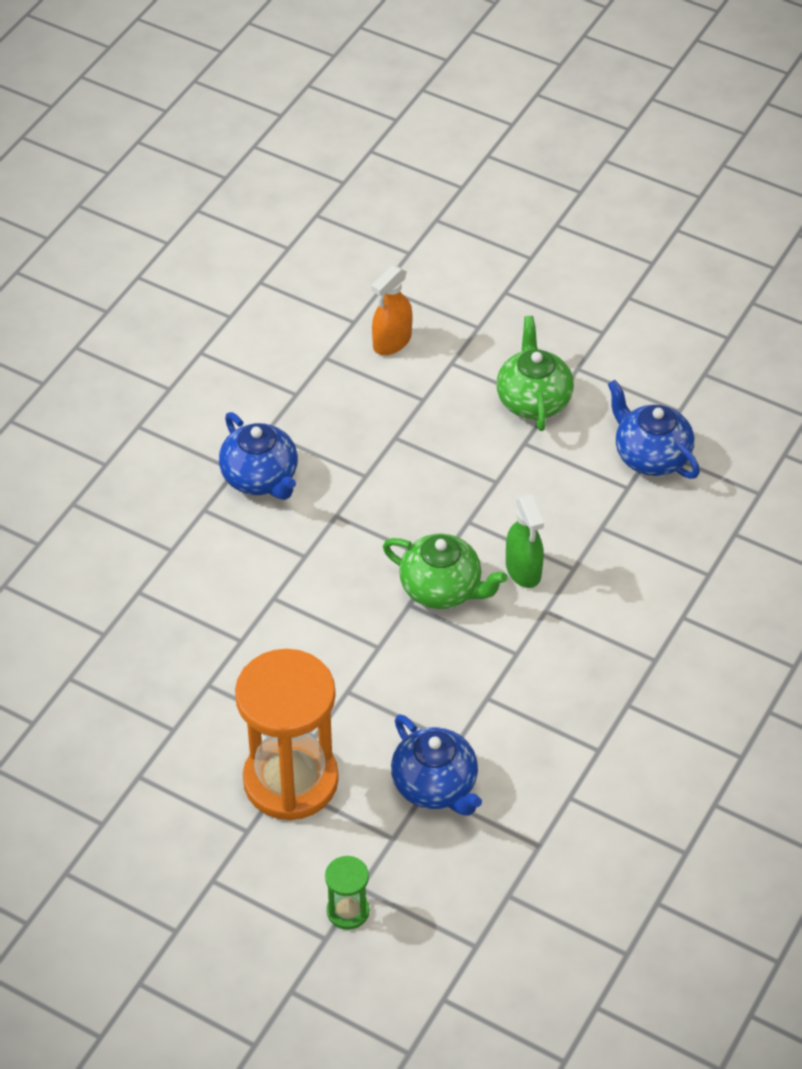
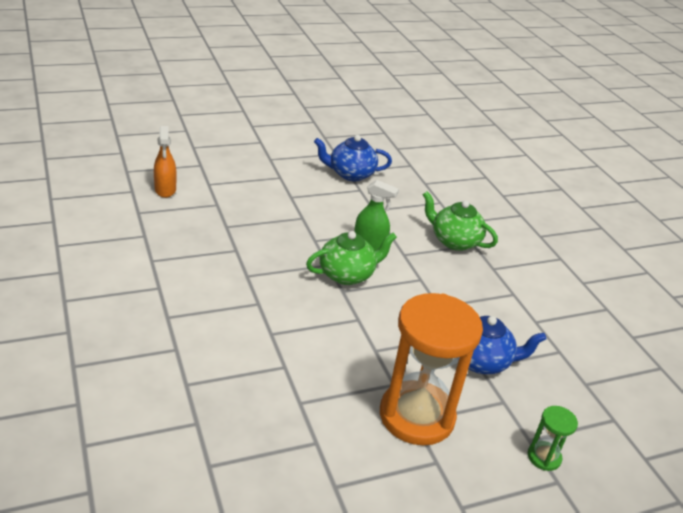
camera: 55 degrees left, 15 degrees down
blue teapot [219,412,298,500] -> none
green teapot [497,316,574,431] -> green teapot moved to [423,192,498,251]

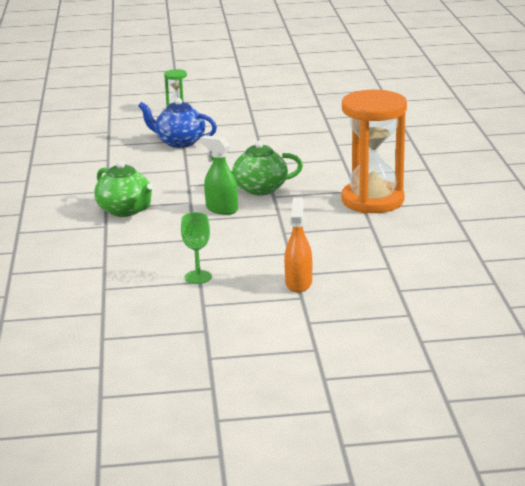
camera: 160 degrees left, 10 degrees down
orange spray bottle [154,126,177,198] -> orange spray bottle moved to [284,197,312,292]
blue teapot [314,135,392,181] -> green goblet [181,212,212,284]
orange hourglass [380,293,483,446] -> orange hourglass moved to [342,90,407,213]

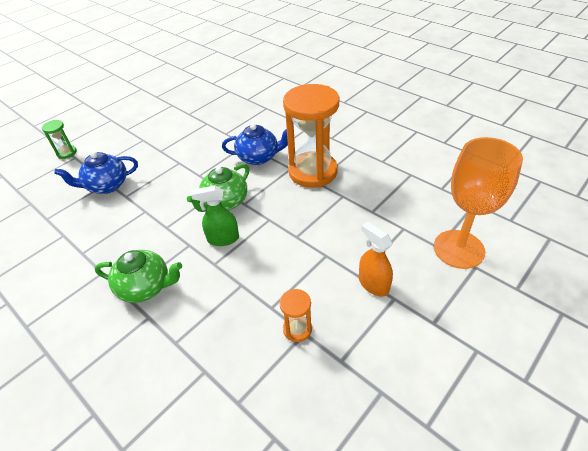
camera: 40 degrees left, 20 degrees up
green goblet [181,212,212,284] -> orange hourglass [279,289,312,342]
none -> blue teapot [222,123,288,165]
none -> orange goblet [434,137,523,269]

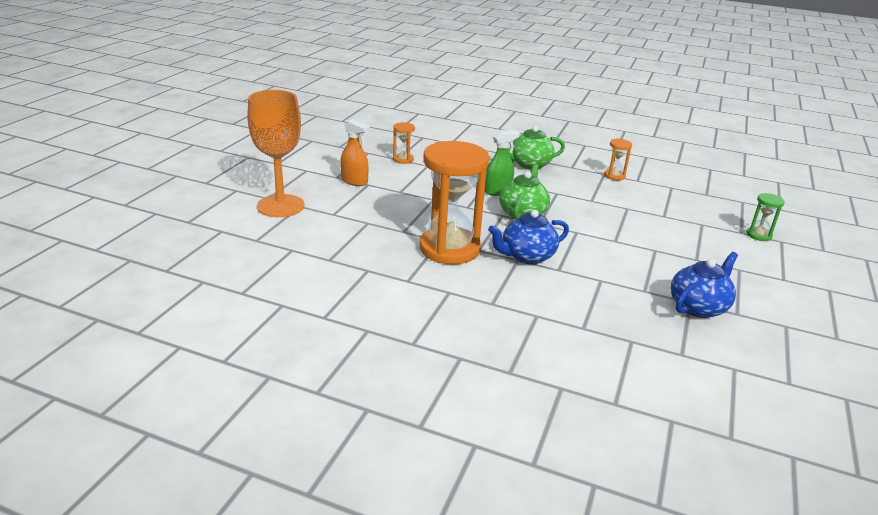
camera: 155 degrees right, 15 degrees down
blue teapot [54,152,138,194] -> blue teapot moved to [671,252,738,318]
none -> orange hourglass [604,138,632,181]

